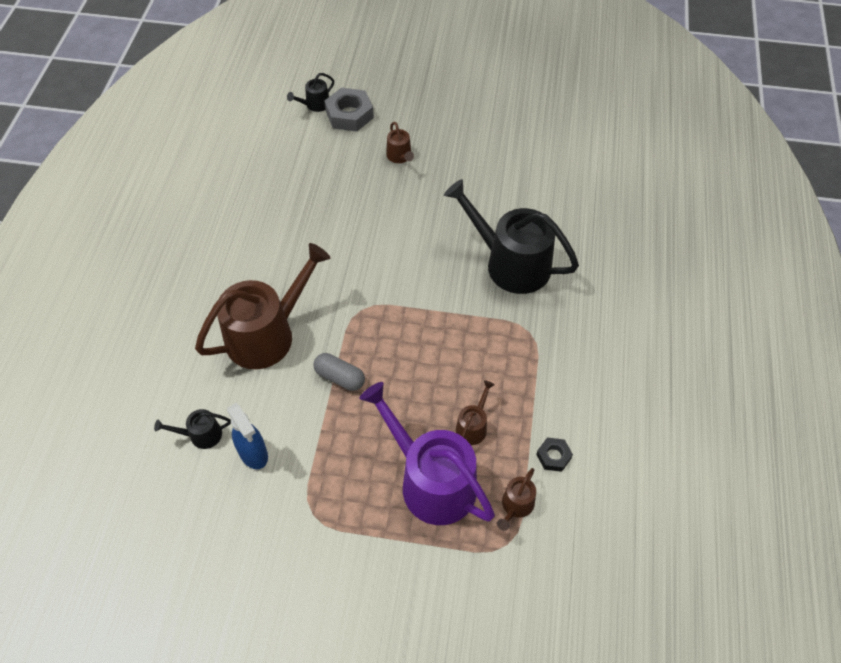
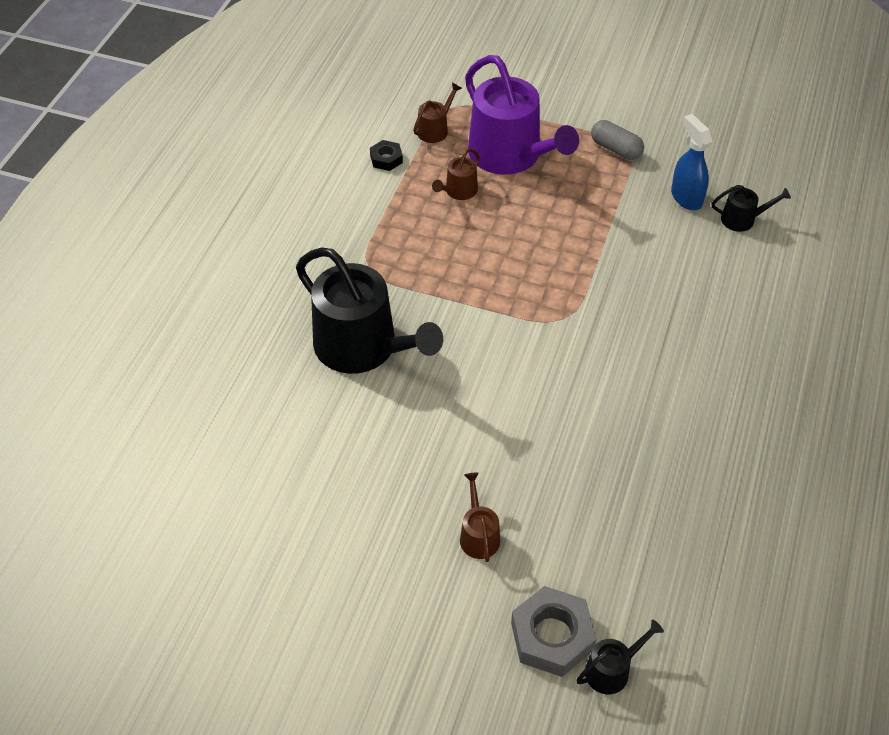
camera: 170 degrees left, 5 degrees down
brown watering can [195,243,330,369] -> none
grey capsule [313,353,365,391] -> grey capsule moved to [591,120,644,160]

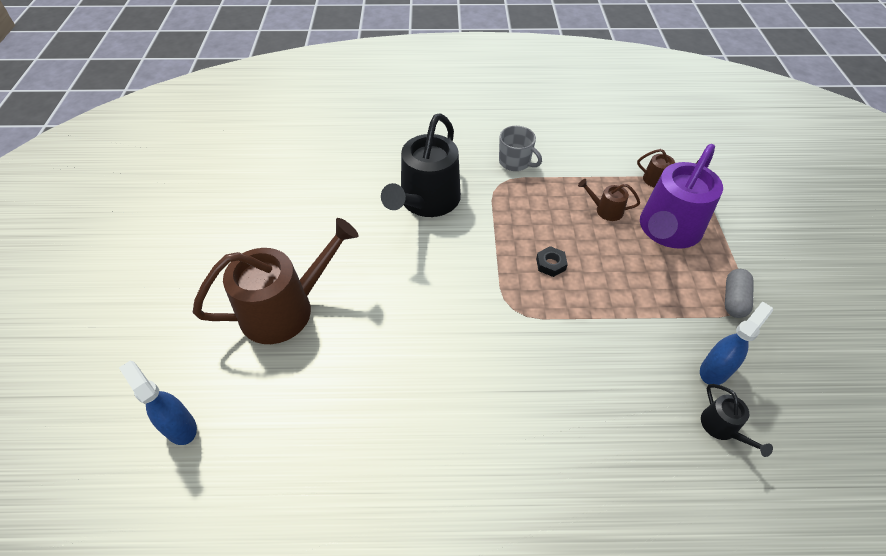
camera: 70 degrees right, 0 degrees up
black nut [370,140,403,171] -> black nut moved to [536,246,568,277]
brown watering can [460,473,500,562] -> brown watering can [193,218,359,344], size x2.29
grey nut [511,586,597,677] -> none
black watering can [576,620,664,694] -> blue spray bottle [119,361,197,445]
none -> grey mug [499,126,542,171]

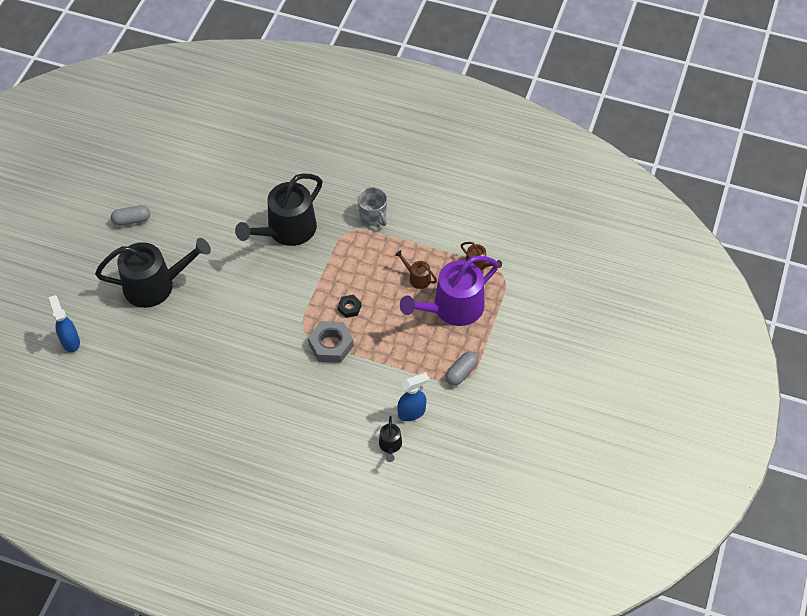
camera: 20 degrees right, 5 degrees up
brown watering can [193,218,359,344] -> black watering can [95,238,211,308]
none -> grey capsule [111,205,150,226]
none -> grey nut [308,321,354,363]

